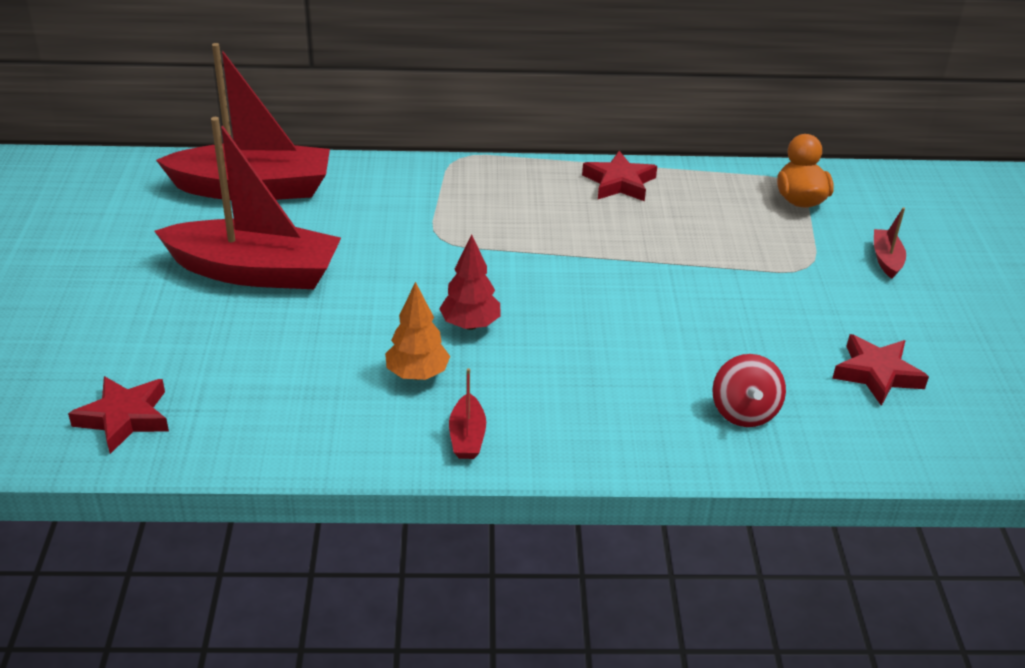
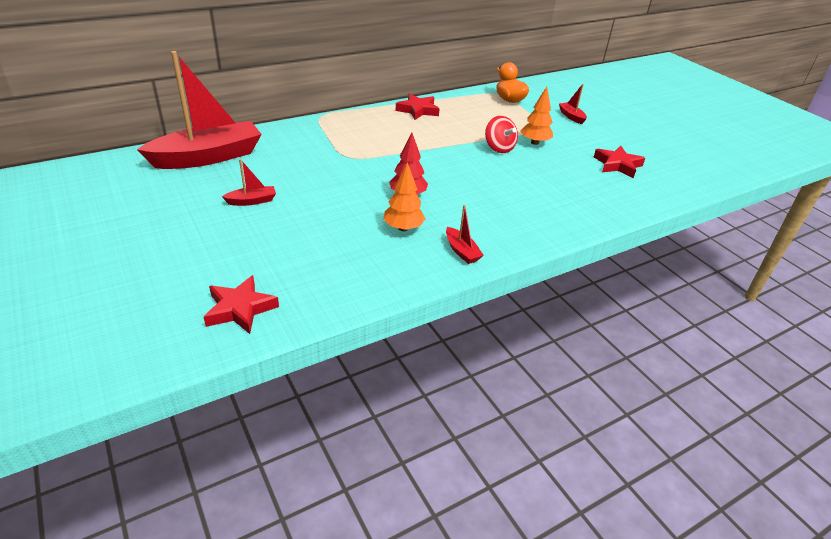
camera: 30 degrees left, 0 degrees up
red boat [154,117,341,289] -> red boat [222,159,276,206], size x0.41
red spinning top [712,354,786,427] -> red spinning top moved to [485,116,518,153]
none -> orange tree [521,87,553,145]

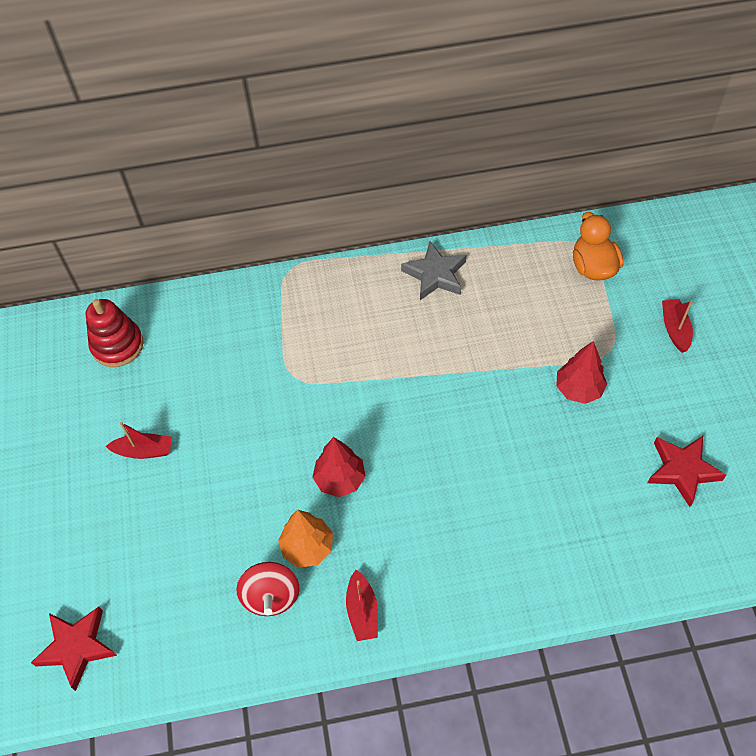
camera: 25 degrees right, 20 degrees up
red boat [137,51,262,169] -> red stacking toy [86,299,144,367]
red star [396,94,440,120] -> grey star [401,241,466,300]
red spinning top [485,116,518,153] -> red spinning top moved to [236,562,299,616]
orange tree [521,87,553,145] -> red tree [556,341,607,404]

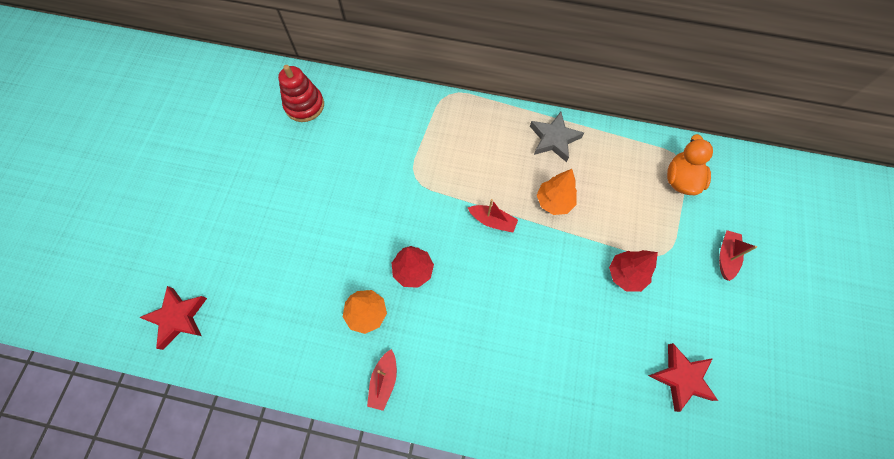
camera: 20 degrees right, 10 degrees up
red boat [106,422,172,459] -> red boat moved to [468,199,518,232]
red spinning top [236,562,299,616] -> none
none -> orange tree [537,169,577,215]

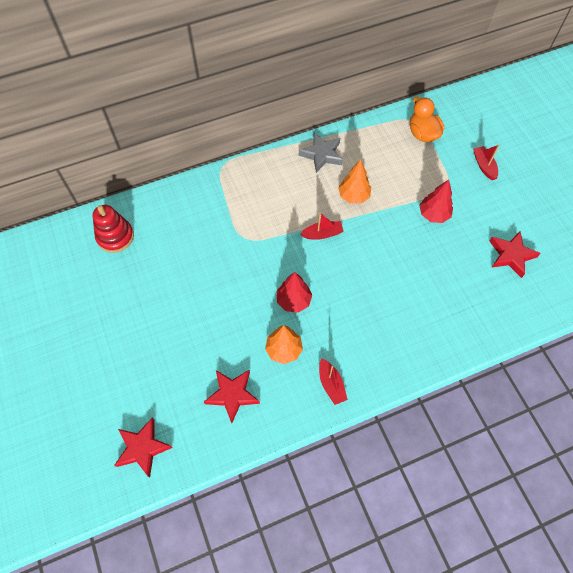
camera: 35 degrees left, 5 degrees down
none -> red star [204,370,260,423]

